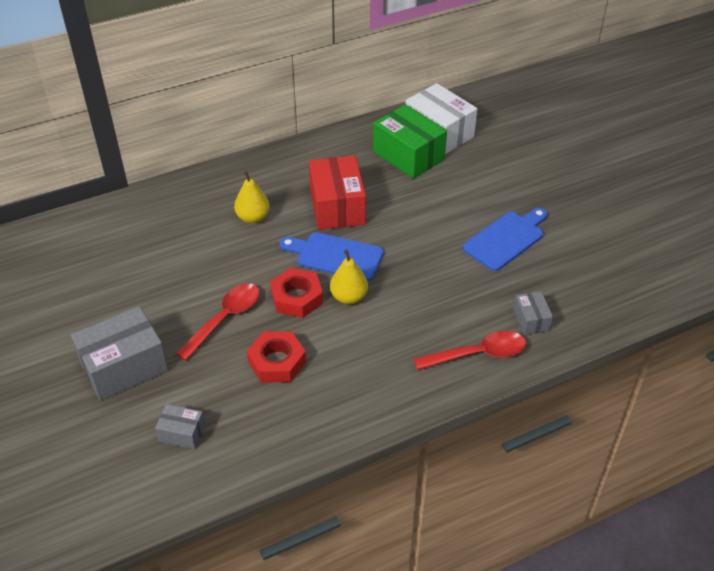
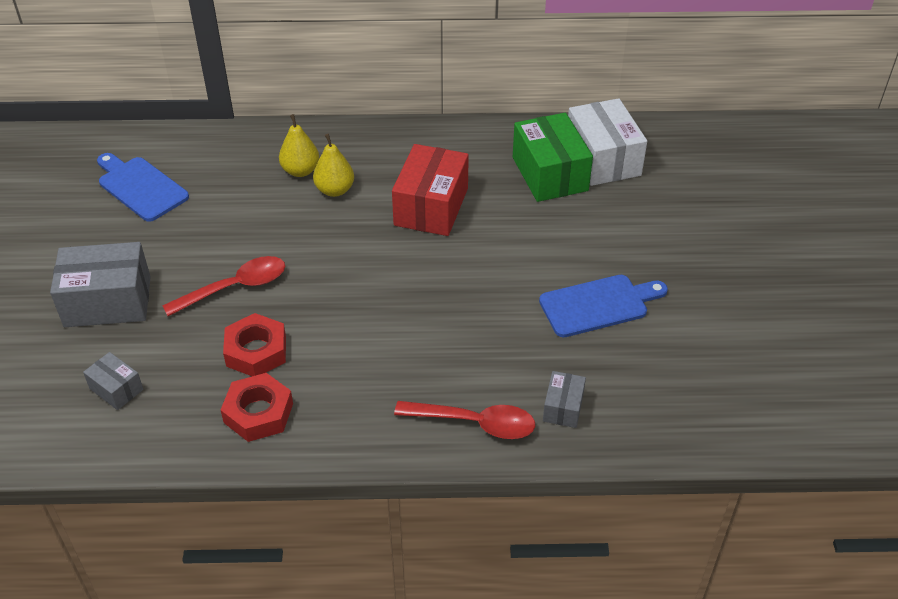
camera: 25 degrees right, 0 degrees up
red nut [270,268,323,318] -> red nut moved to [221,373,293,442]
blue cutting board [279,232,384,281] -> blue cutting board moved to [97,153,189,222]
yellow pear [330,250,368,304] -> yellow pear moved to [279,114,319,177]

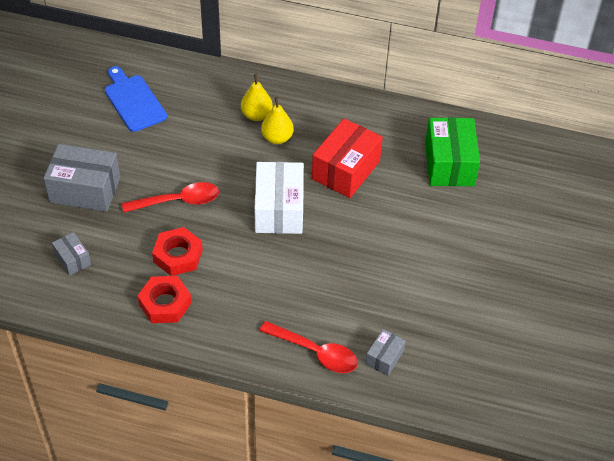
camera: 15 degrees right, 5 degrees up
blue cutting board [539,275,668,337] -> none
white box [568,98,647,186] -> white box moved to [254,162,304,234]

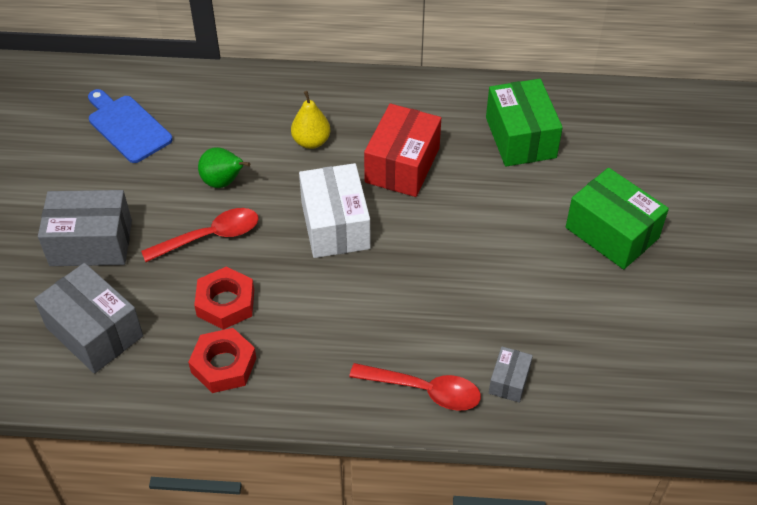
camera: 10 degrees left, 0 degrees up
grey box [52,232,91,276] -> grey box [34,263,143,374], size x1.98
yellow pear [241,74,273,121] -> none
none -> green pear [198,147,250,188]
none -> green box [566,168,669,269]

